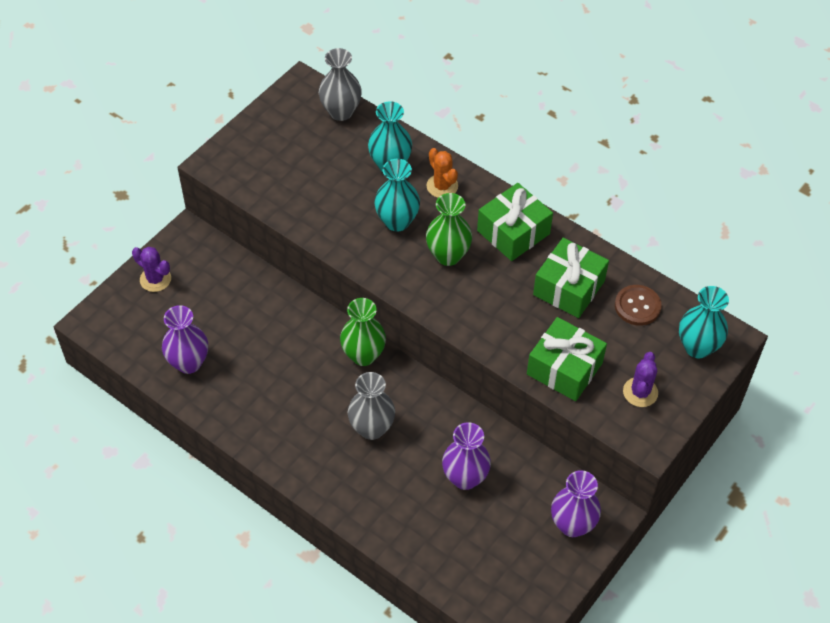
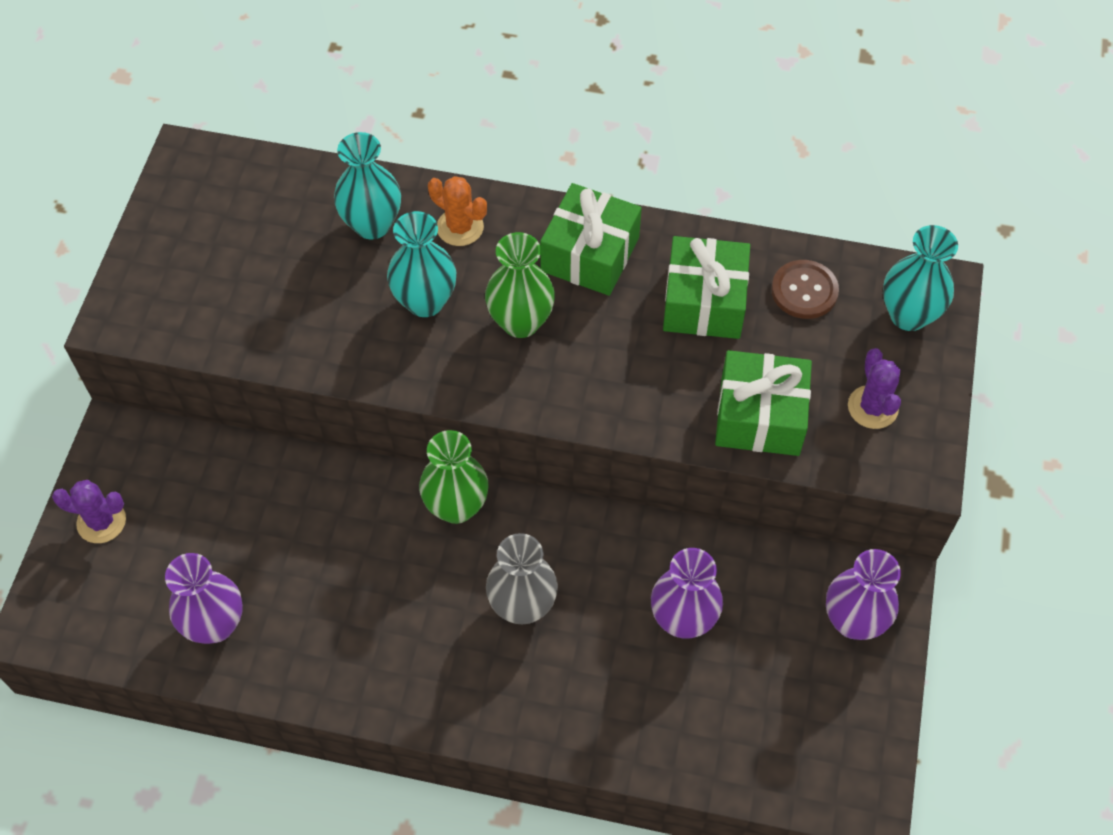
camera: 25 degrees left, 5 degrees up
grey vase [319,48,362,121] -> none

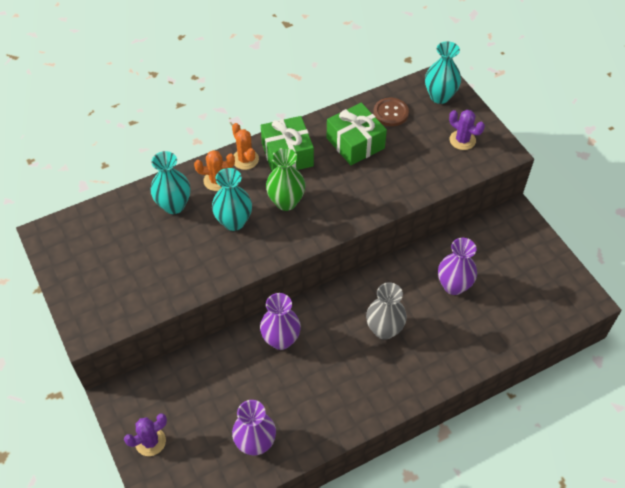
camera: 40 degrees left, 5 degrees down
green vase [419,430,488,524] -> none
green gift [715,350,812,456] -> none
purple vase [826,549,901,640] -> purple vase moved to [260,293,301,350]
none -> orange cactus [232,123,259,170]

